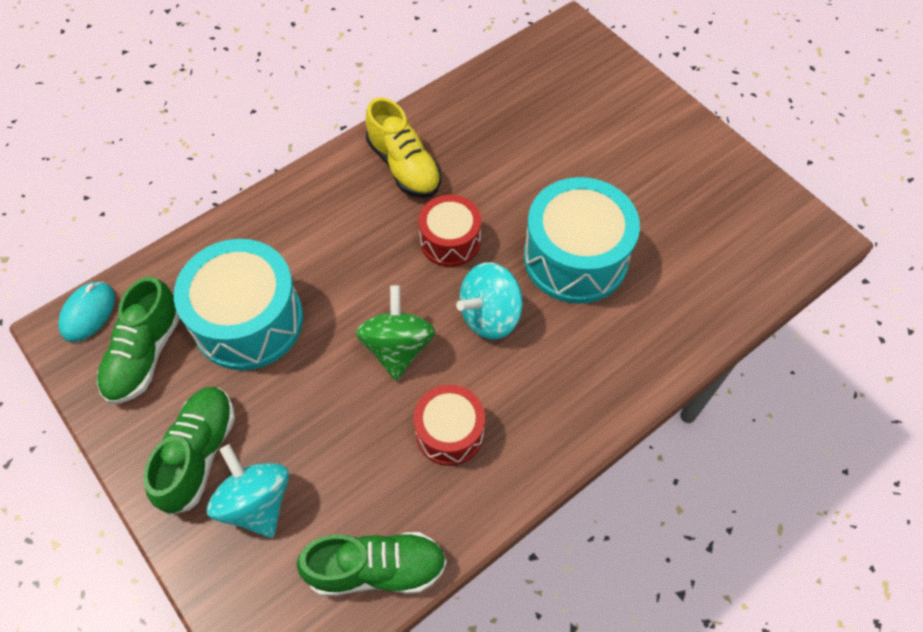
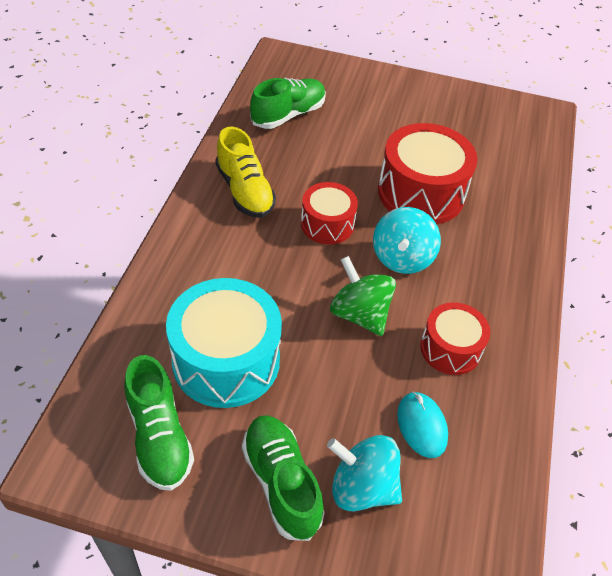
camera: 40 degrees left, 10 degrees down
turquoise mouse [58,282,115,342] -> turquoise mouse moved to [397,392,448,458]
green shoe [297,532,447,596] -> green shoe moved to [250,78,326,129]
yellow shoe [366,97,441,198] -> yellow shoe turned 45 degrees clockwise [216,127,276,218]
turquoise drum [524,177,640,304] -> red drum [378,123,477,224]

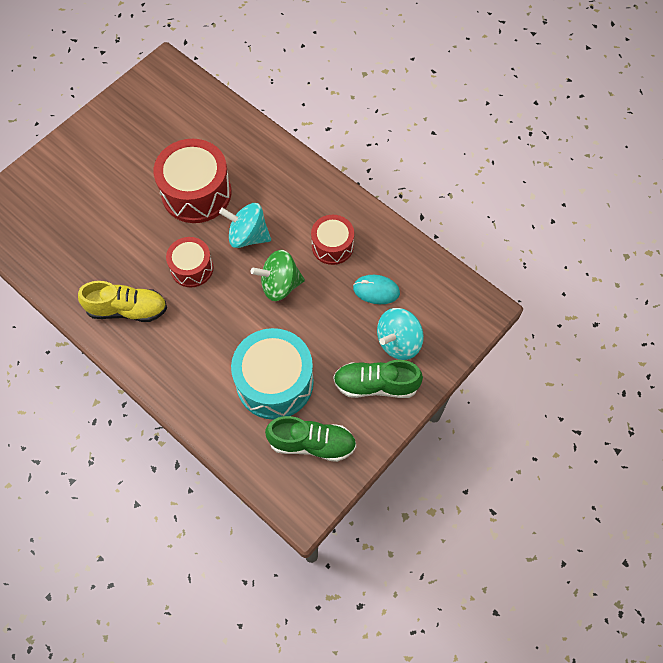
camera: 60 degrees left, 15 degrees up
green shoe [250,78,326,129] -> none
turquoise spinning top [373,207,441,274] -> turquoise spinning top turned 150 degrees clockwise [219,203,271,248]

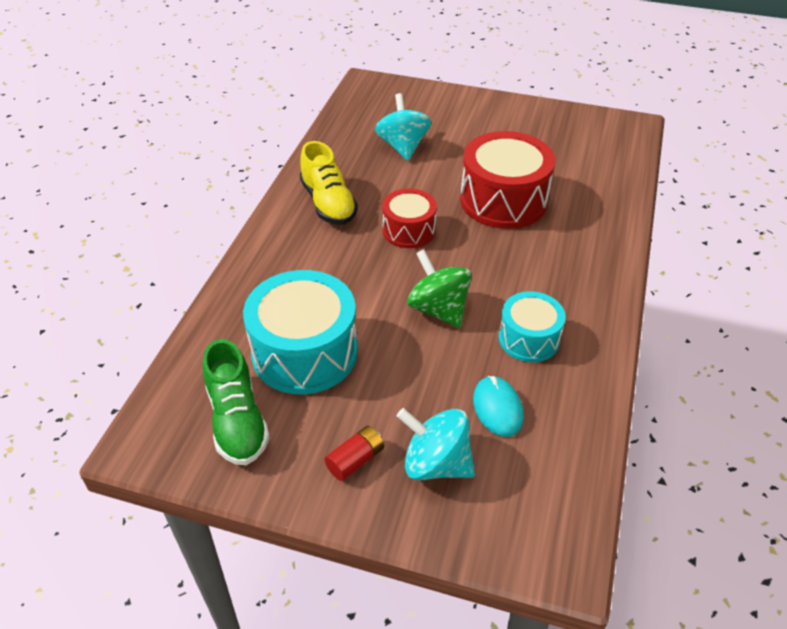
camera: 65 degrees right, 20 degrees down
turquoise spinning top [219,203,271,248] -> turquoise spinning top moved to [375,93,431,161]
red drum [311,215,354,265] -> turquoise drum [499,291,566,362]
green shoe [333,360,423,398] -> red battery [324,426,384,481]

